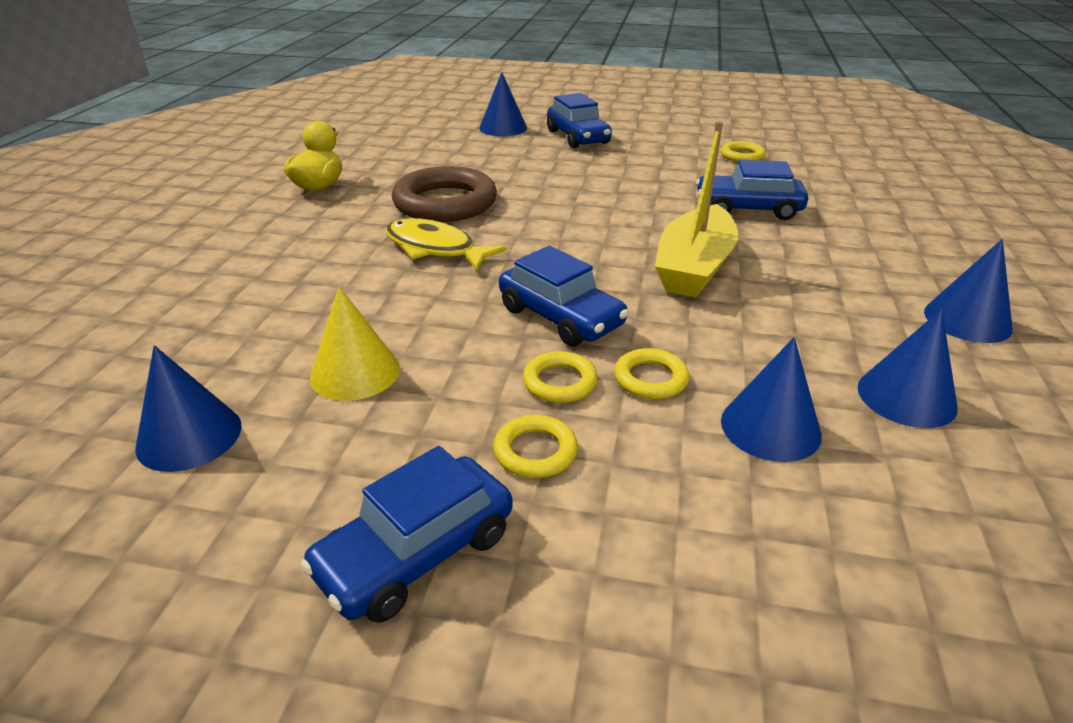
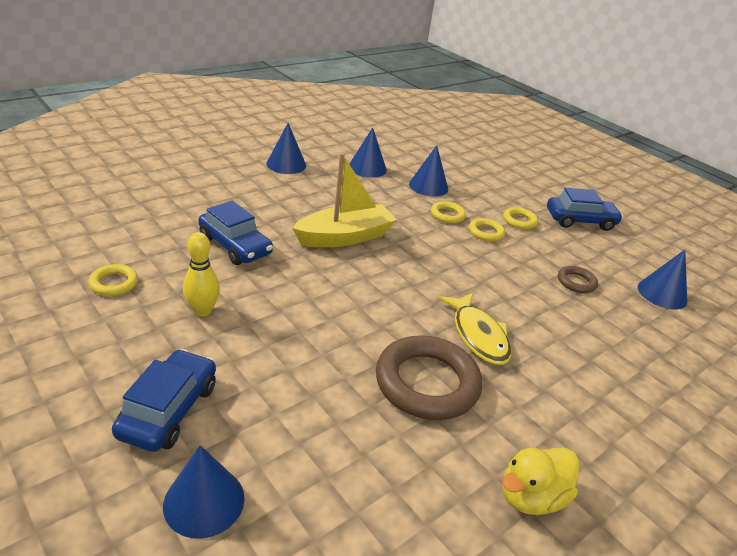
camera: 145 degrees left, 0 degrees up
yellow cone [310,287,400,401] -> brown ring [558,266,598,293]
blue car [499,246,629,346] -> none
none -> yellow bowling pin [183,232,220,317]

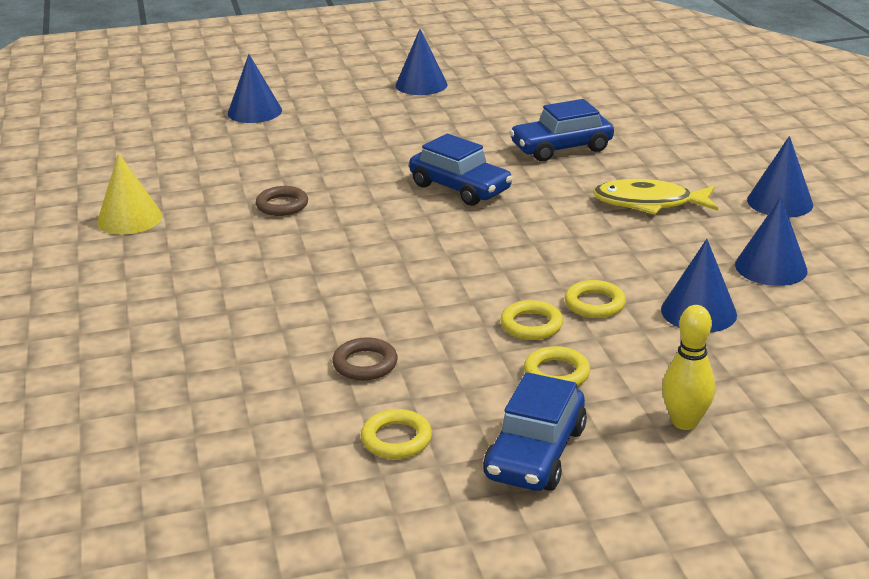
camera: 120 degrees right, 5 degrees down
yellow ring [88,264,138,296] -> yellow ring moved to [361,409,432,459]
blue car [112,349,216,452] -> blue car moved to [409,134,513,206]
yellow bowling pin [183,232,220,317] -> yellow bowling pin moved to [662,305,715,430]
yellow boat [292,153,397,247] -> none
brown ring [376,335,482,420] -> brown ring [256,186,308,216], size x0.48
yellow fish [438,293,511,365] -> yellow fish moved to [593,179,718,215]
yellow duck [502,447,579,515] -> yellow cone [97,153,162,235]
blue cone [638,250,687,310] -> blue cone moved to [396,29,448,95]

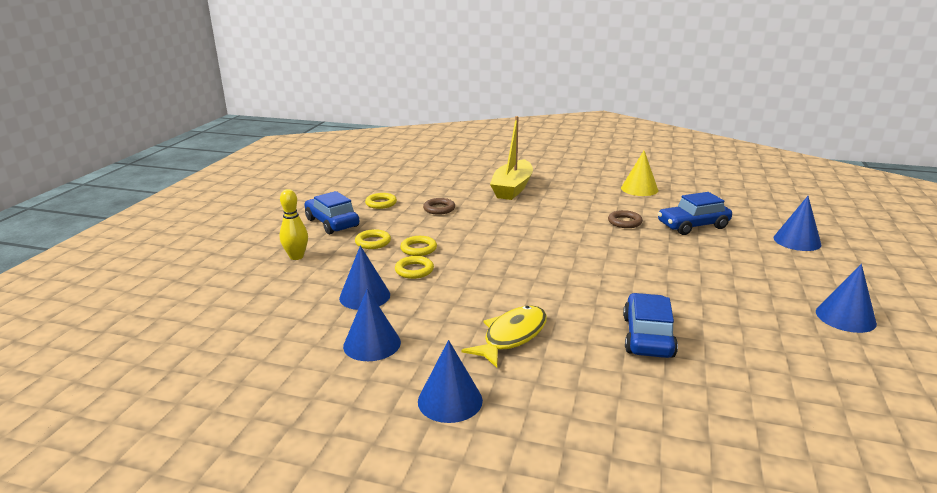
camera: 120 degrees right, 5 degrees down
blue car [409,134,513,206] -> blue car moved to [658,192,732,235]
none -> yellow boat [490,116,533,200]

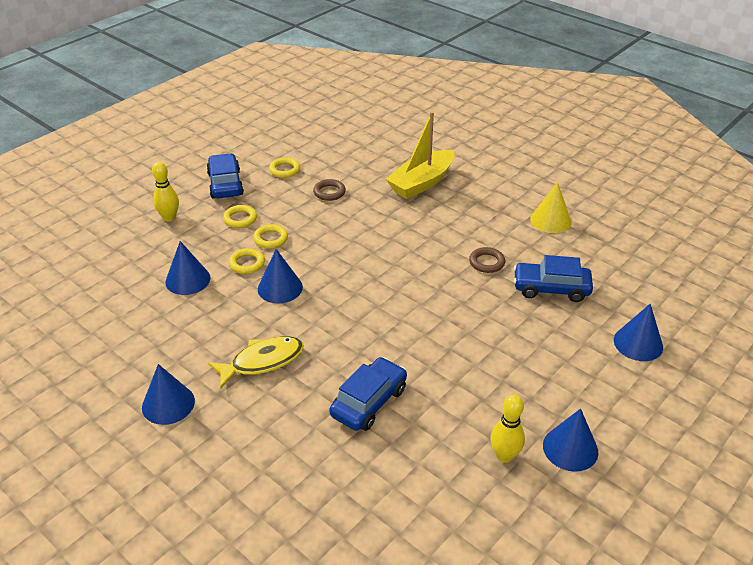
camera: 25 degrees right, 15 degrees up
blue cone [343,289,401,361] -> blue cone moved to [258,249,303,303]
none -> yellow bowling pin [490,395,525,463]

